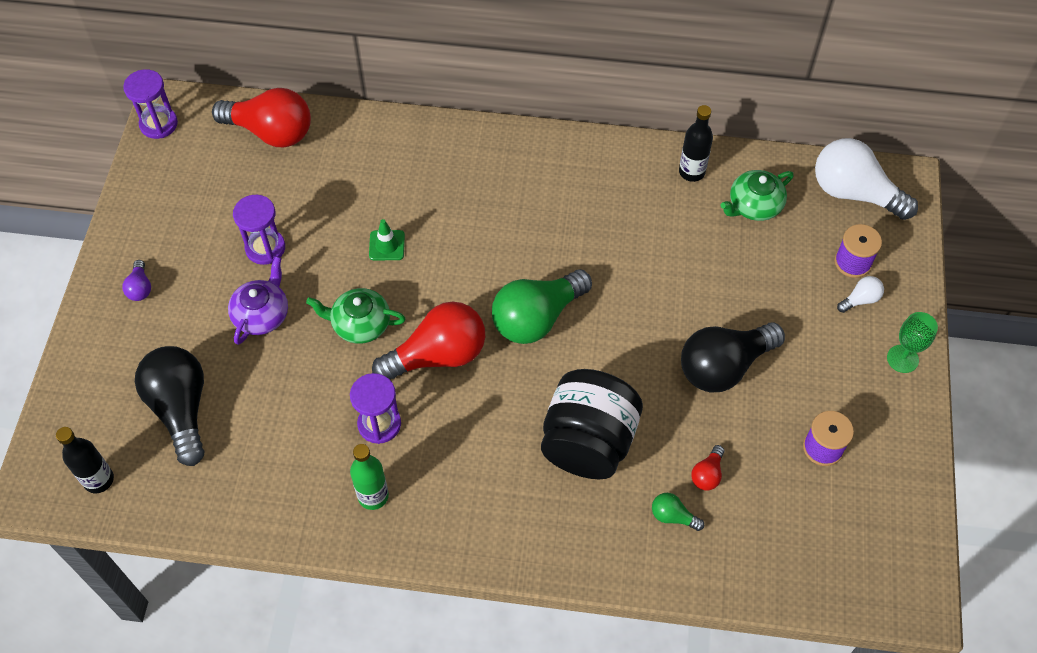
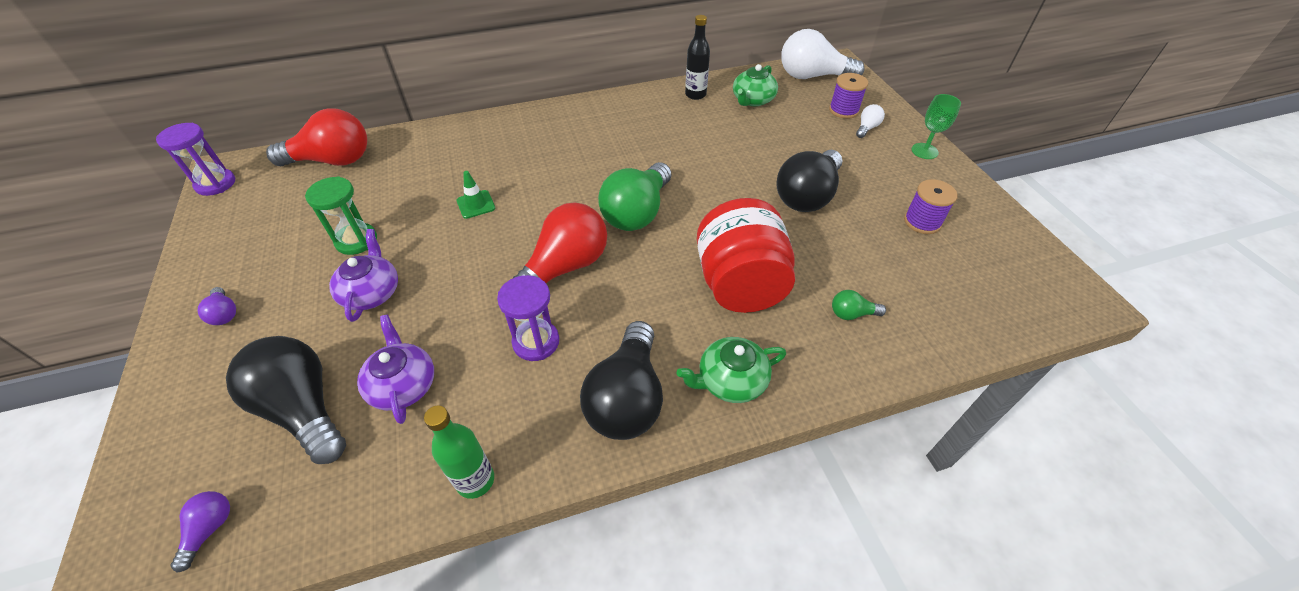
camera: 25 degrees left, 10 degrees down
black bottle [56,427,114,493] -> purple light bulb [171,491,230,573]
purple hourglass [233,195,285,265] -> green hourglass [305,176,377,255]
green teapot [306,288,406,344] -> green teapot moved to [677,337,786,403]
green bottle [350,444,389,510] -> green bottle moved to [424,405,494,499]
black jar [541,369,643,479] -> red jar [697,198,795,313]
red light bulb [691,445,724,491] -> none
none -> purple teapot [357,315,434,424]
none -> black light bulb [580,321,663,440]

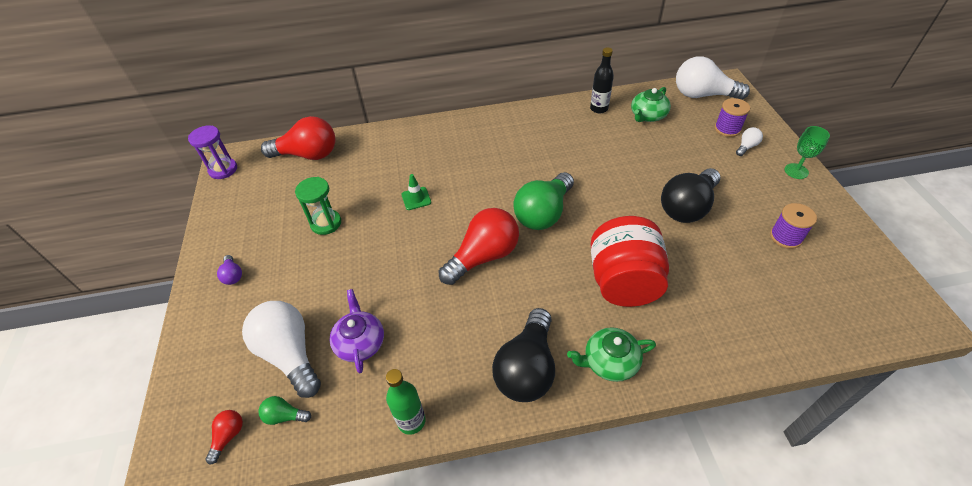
camera: 10 degrees right, 0 degrees up
purple light bulb [171,491,230,573] -> red light bulb [205,410,243,465]
black light bulb [226,336,346,464] -> white light bulb [242,301,321,398]
purple teapot [329,229,398,322] -> none
purple hourglass [497,275,559,361] -> none
green light bulb [832,290,886,320] -> green light bulb moved to [259,396,311,425]

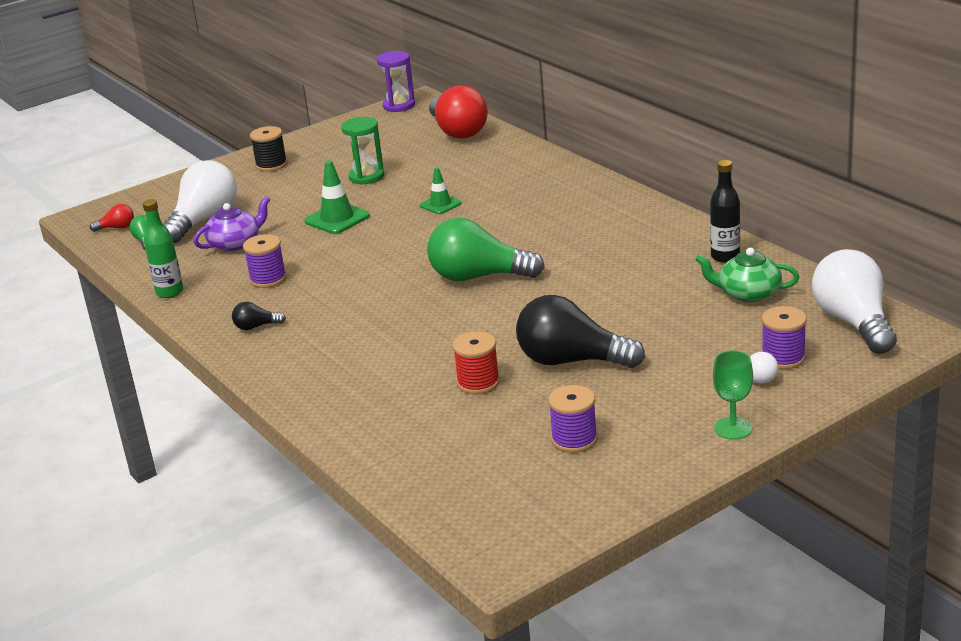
camera: 65 degrees right, 20 degrees down
purple light bulb [217,255,242,285] -> black spool [250,126,287,172]
red light bulb [439,208,519,285] -> none
black light bulb [492,308,555,402] -> black light bulb [232,302,286,330], size x0.44
green teapot [567,327,656,382] -> none
red jar [590,216,669,307] -> none
none -> purple spool [243,234,287,288]
none -> green traffic cone [304,161,370,234]
none -> red spool [453,331,500,394]

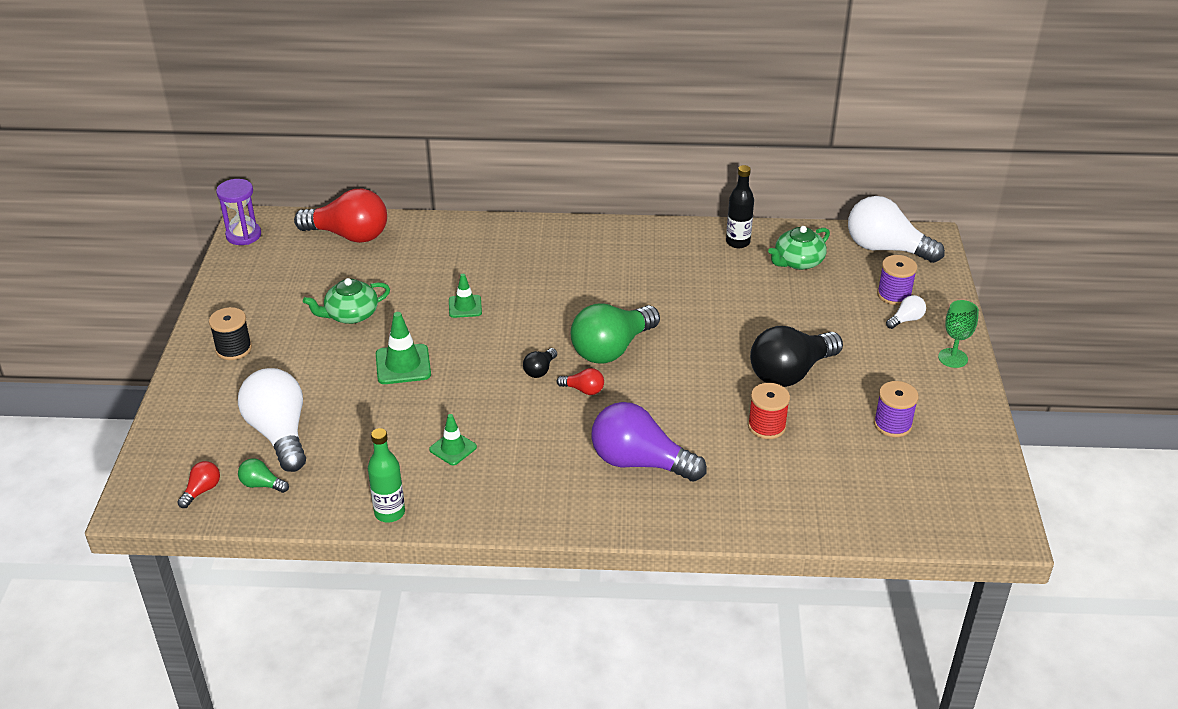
camera: 55 degrees left, 10 degrees up
purple teapot [193,196,270,252] -> none
black light bulb [232,302,286,330] -> black light bulb moved to [523,348,557,378]
purple spool [243,234,287,288] -> green traffic cone [429,414,477,465]
green hourglass [341,117,384,185] -> green teapot [303,278,390,324]
none -> red light bulb [557,368,604,395]
none -> purple light bulb [591,402,707,482]

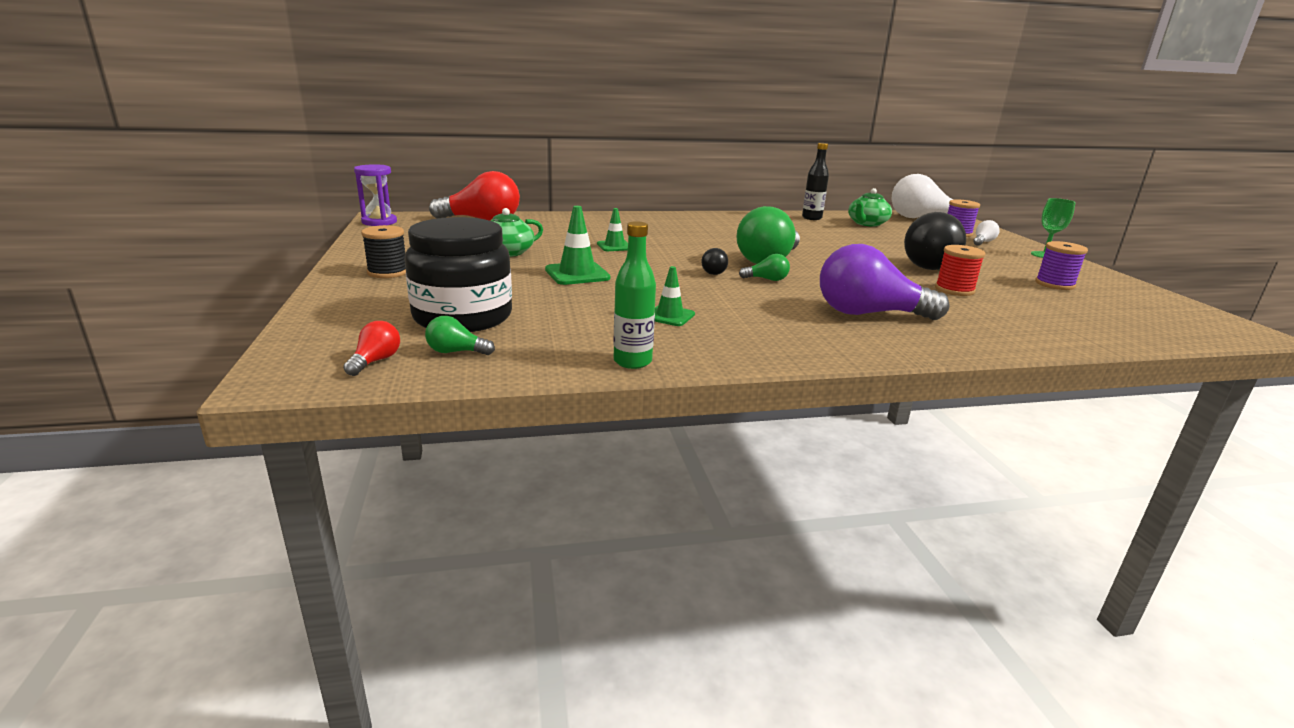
camera: 15 degrees left, 15 degrees down
white light bulb [238,368,306,472] -> black jar [405,217,512,332]
red light bulb [557,368,604,395] -> green light bulb [739,254,790,281]

